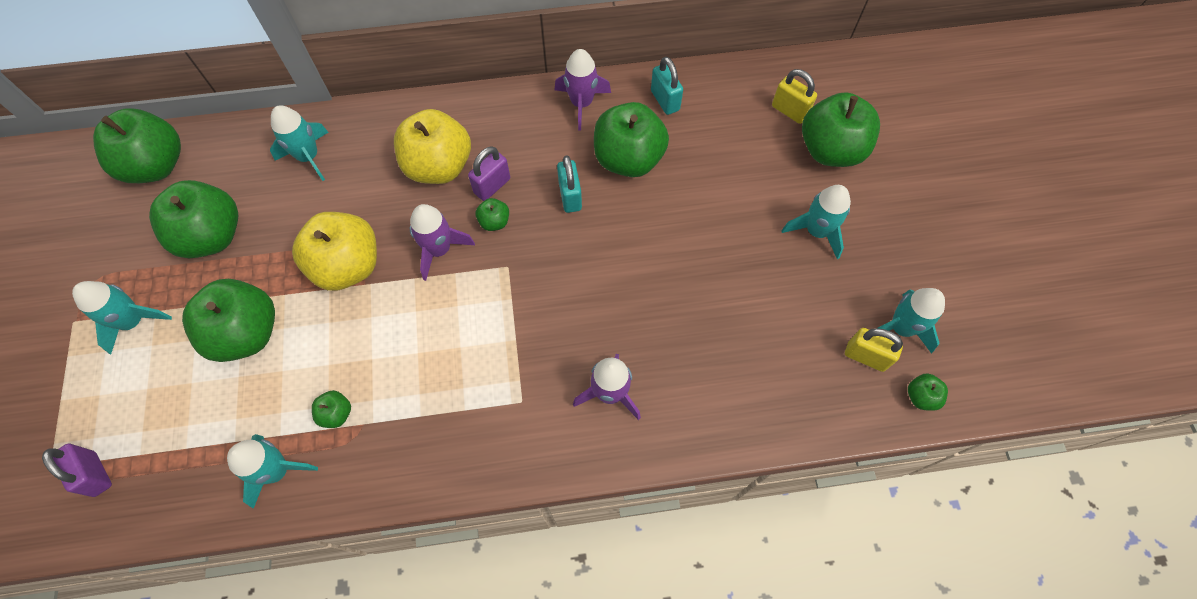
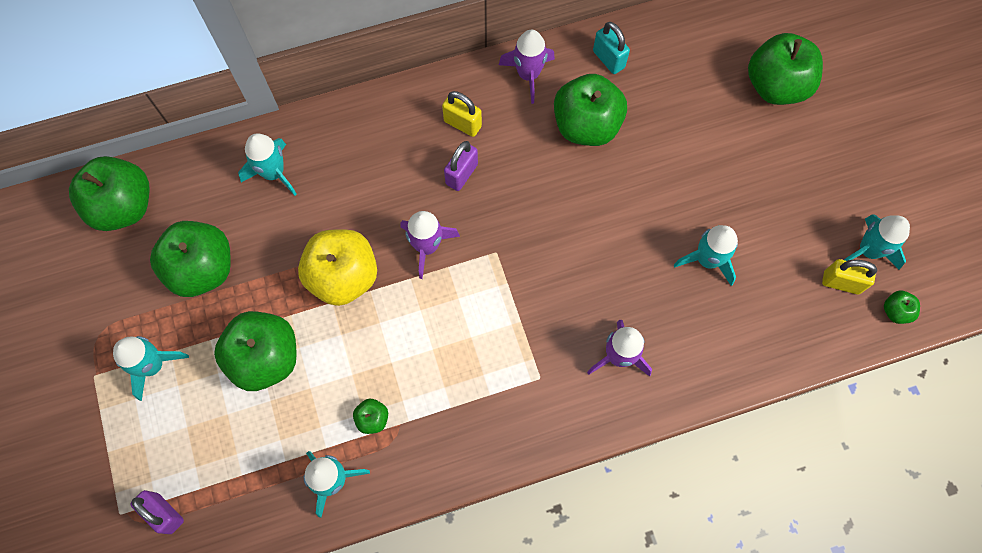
camera: 10 degrees left, 5 degrees up
yellow apple [394,109,471,184] -> none
green apple [476,198,509,231] -> none
turquoise padlock [557,156,582,213] -> none
yellow padlock [772,69,817,124] -> yellow padlock moved to [442,91,482,137]
turquoise rocket [781,185,851,259] -> turquoise rocket moved to [674,225,738,286]

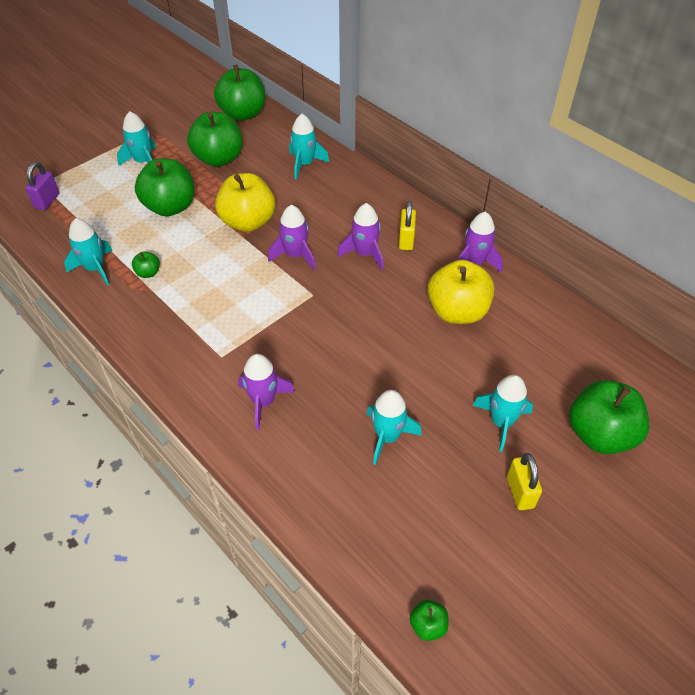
camera: 65 degrees right, 20 degrees down
purple padlock [444,141,478,191] -> purple rocket [337,203,383,270]
green apple [554,74,627,146] -> yellow apple [428,260,494,324]
turquoise padlock [593,22,630,74] -> none
yellow padlock [822,259,877,294] -> yellow padlock moved to [507,453,542,510]
turquoise rocket [844,214,910,270] -> turquoise rocket moved to [473,375,533,452]

